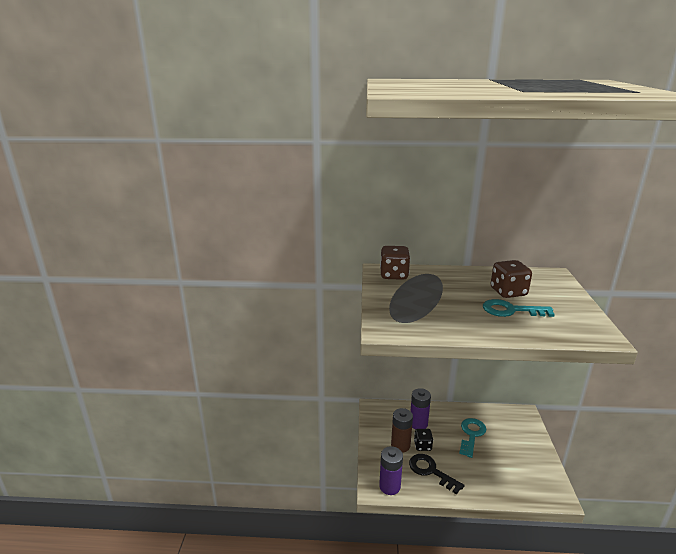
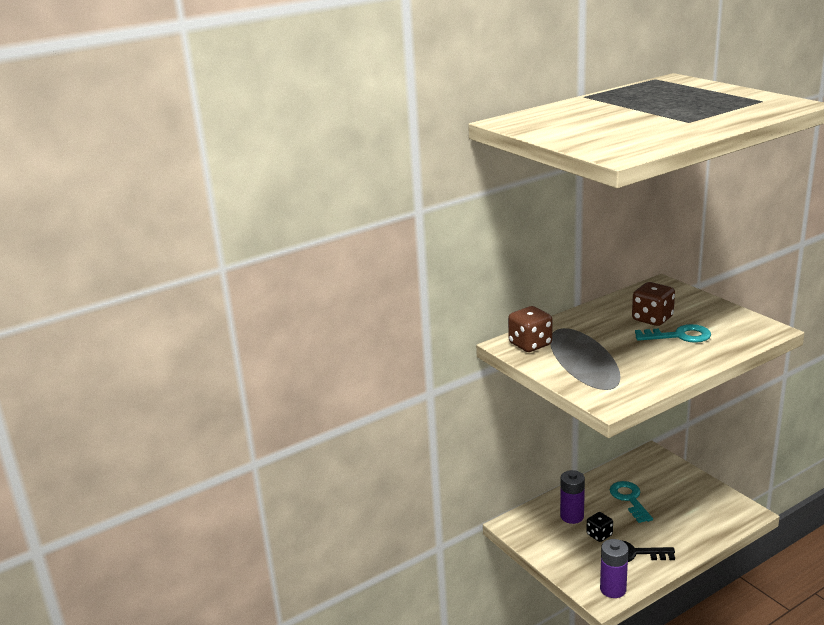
camera: 35 degrees left, 0 degrees up
brown battery [391,408,413,453] -> none
turquoise key [483,299,555,317] -> turquoise key turned 150 degrees counterclockwise [635,324,711,343]

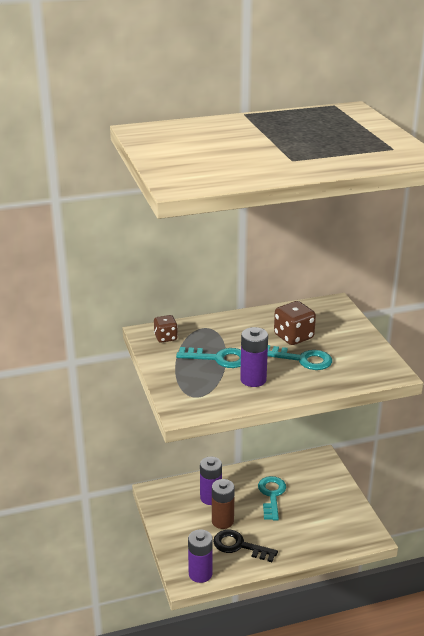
camera: 15 degrees right, 5 degrees up
brown dice [508,306,552,352] -> brown dice [154,315,178,343], size x0.65
black dice [586,512,613,542] -> brown battery [212,479,235,529]
none -> turquoise key [176,347,241,368]
none -> purple battery [240,327,268,387]

